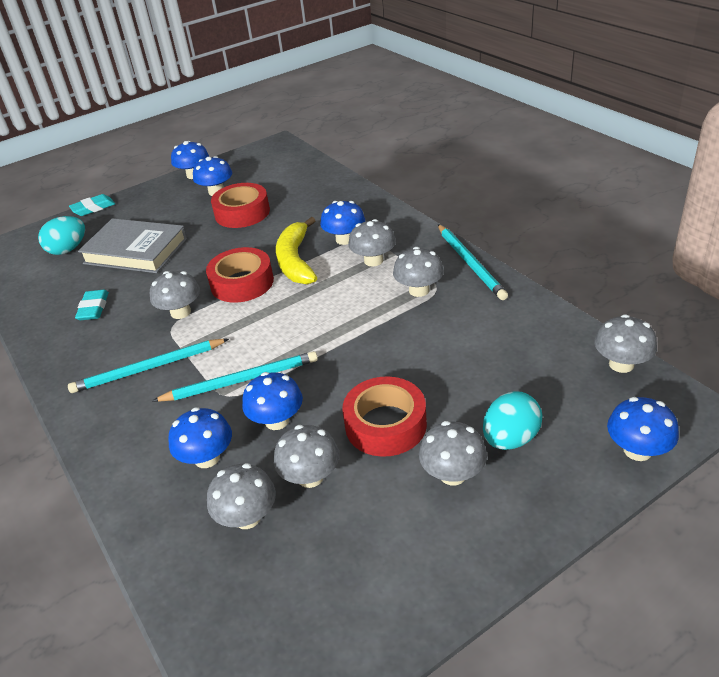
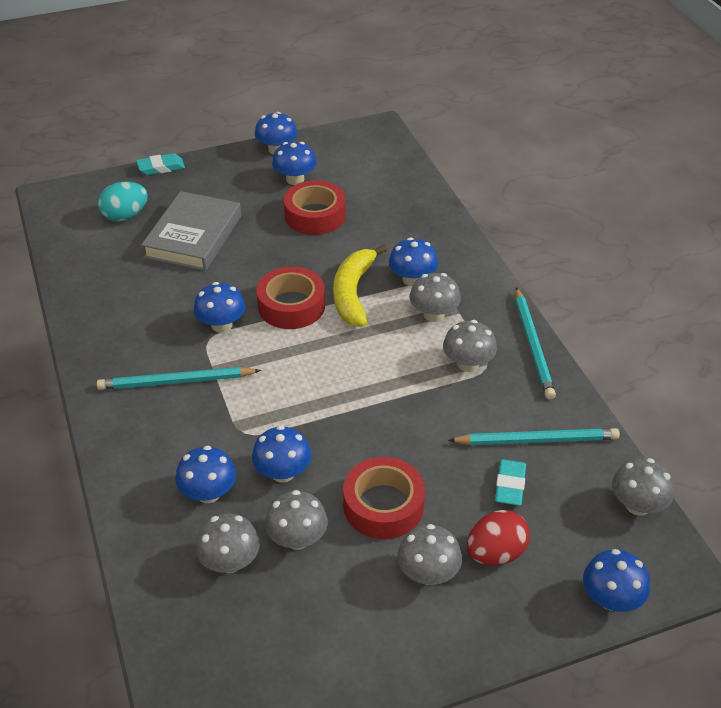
camera: 10 degrees right, 5 degrees up
turquoise eraser [75,290,109,320] -> turquoise eraser moved to [495,459,526,506]
grey book [78,218,187,273] -> grey book turned 75 degrees clockwise [141,191,241,271]
grey mushroom [150,271,200,319] -> blue mushroom [194,282,246,333]
turquoise pencil [152,351,318,402] -> turquoise pencil moved to [448,428,620,445]
turquoise egg [483,392,542,450] -> red egg [467,510,530,566]

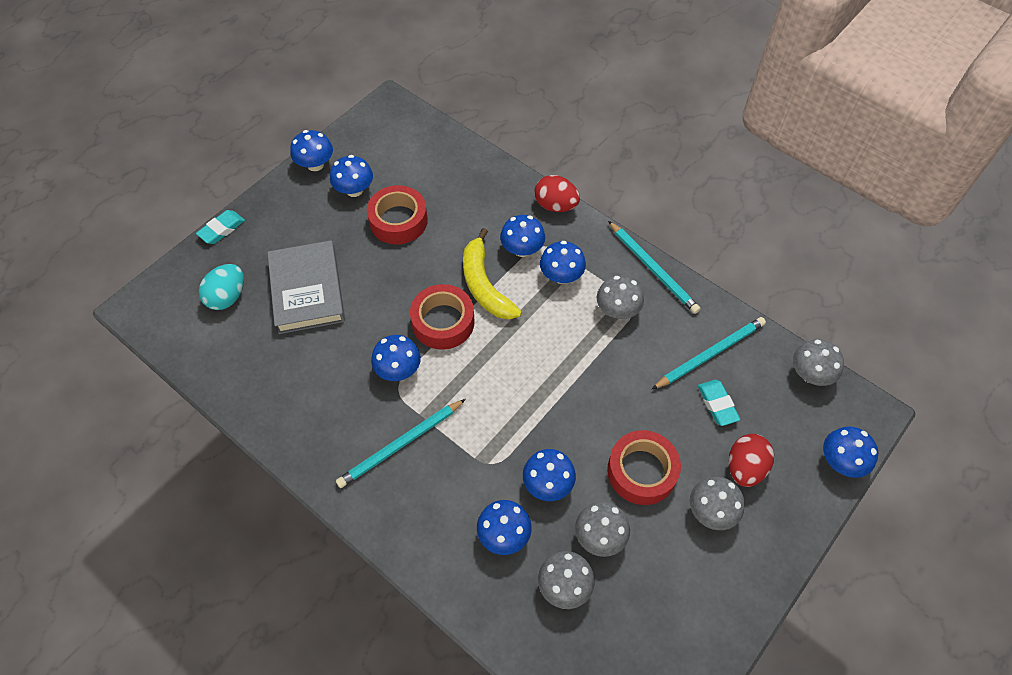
camera: 30 degrees left, 15 degrees up
grey mushroom [410,273,461,322] -> blue mushroom [540,241,586,284]
none -> red egg [534,175,580,212]

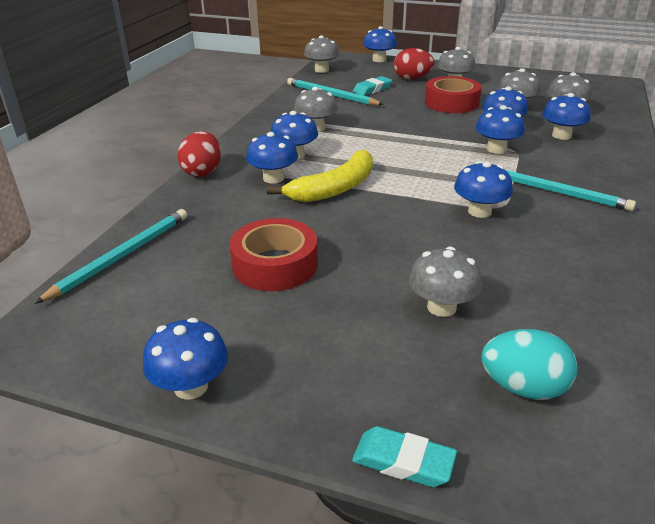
camera: 110 degrees left, 25 degrees down
grey book [267,240,345,334] -> grey mushroom [409,247,482,317]
blue mushroom [330,155,373,197] -> blue mushroom moved to [476,105,525,154]
red tape [410,284,475,350] -> none
turquoise pencil [608,221,701,314] -> turquoise pencil moved to [35,209,187,304]

